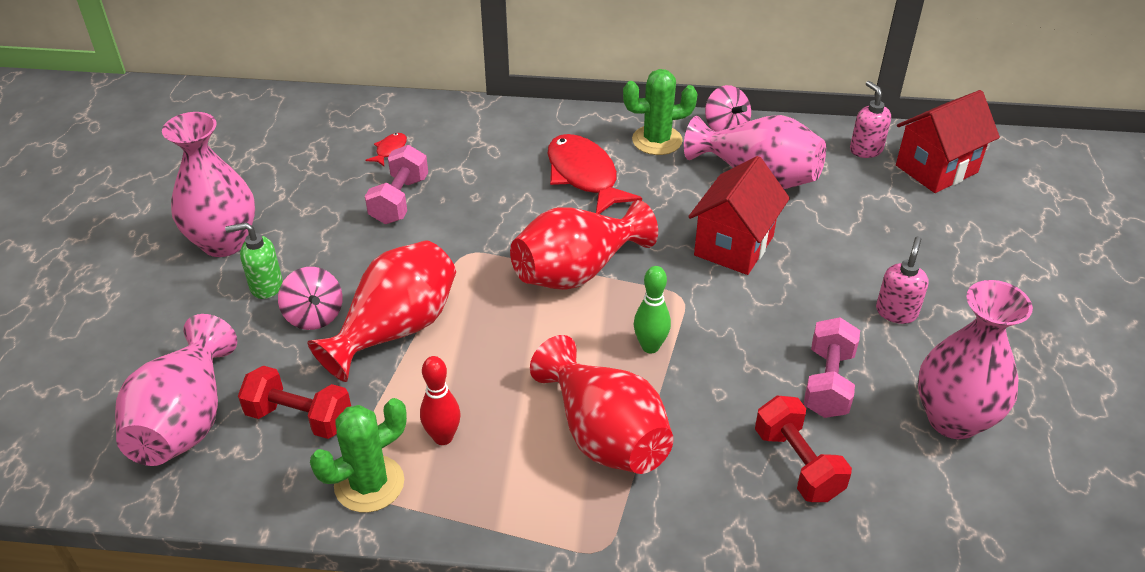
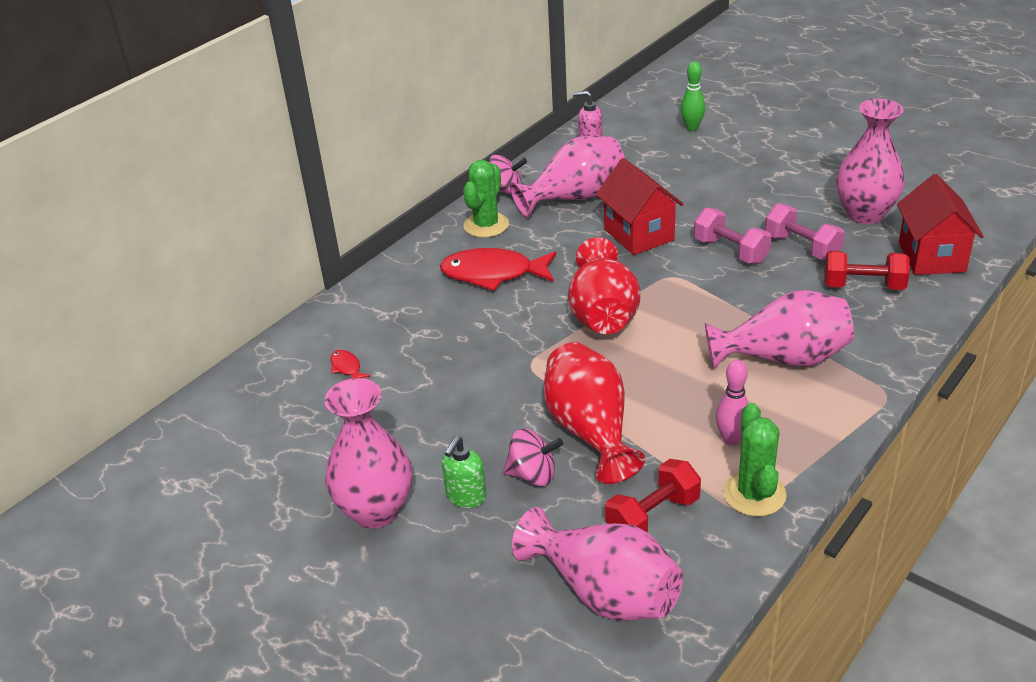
camera: 55 degrees left, 5 degrees down
pink dumbbell [365,145,428,224] -> pink dumbbell moved to [694,208,772,264]
red bowling pin [420,356,461,445] -> pink bowling pin [716,360,749,446]
red vase [530,335,674,474] -> pink vase [705,290,854,369]
green bowling pin [634,266,671,353] -> green bowling pin moved to [681,62,705,131]
pink soap dispenser [876,237,929,324] -> none
red house [896,90,1000,193] -> red house moved to [897,174,984,275]

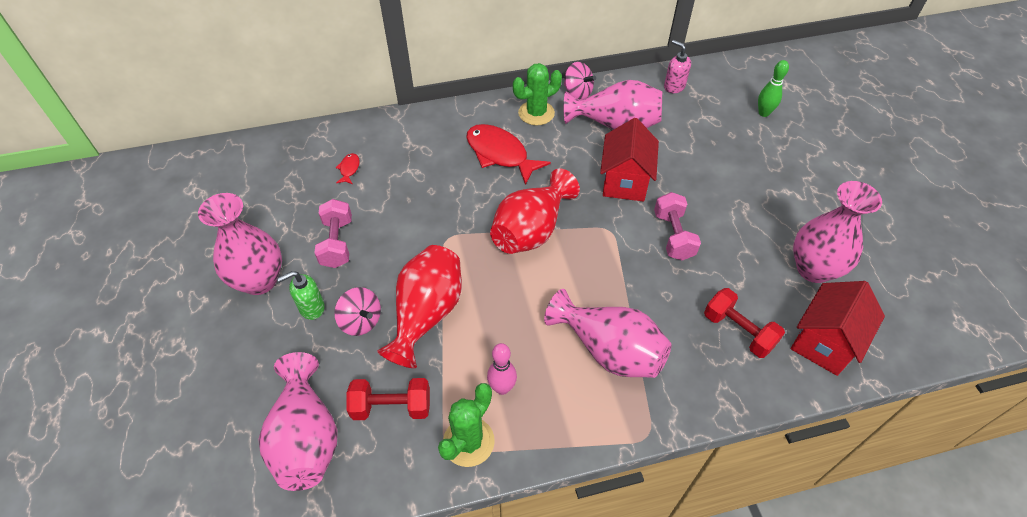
camera: 35 degrees right, 15 degrees up
pink dumbbell [765,203,845,260] -> pink dumbbell moved to [315,199,352,268]

